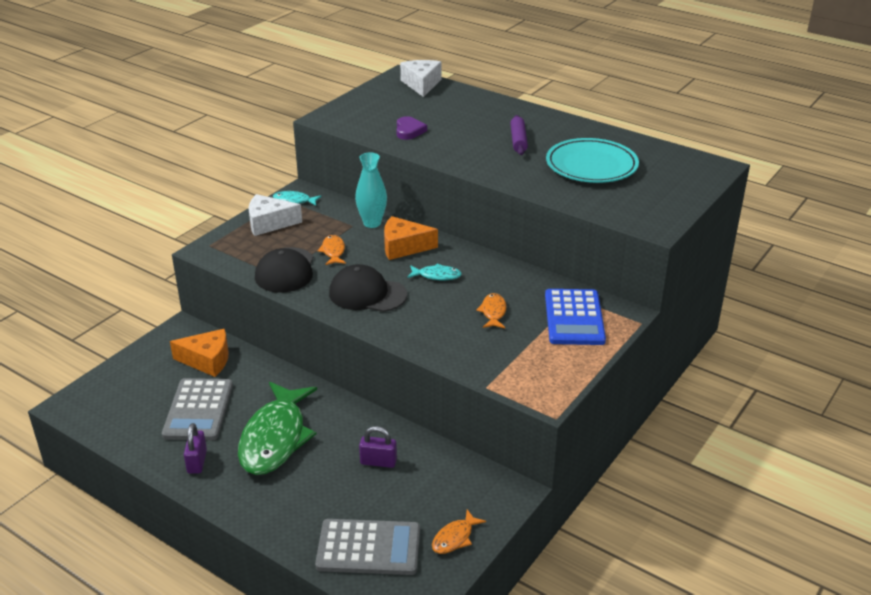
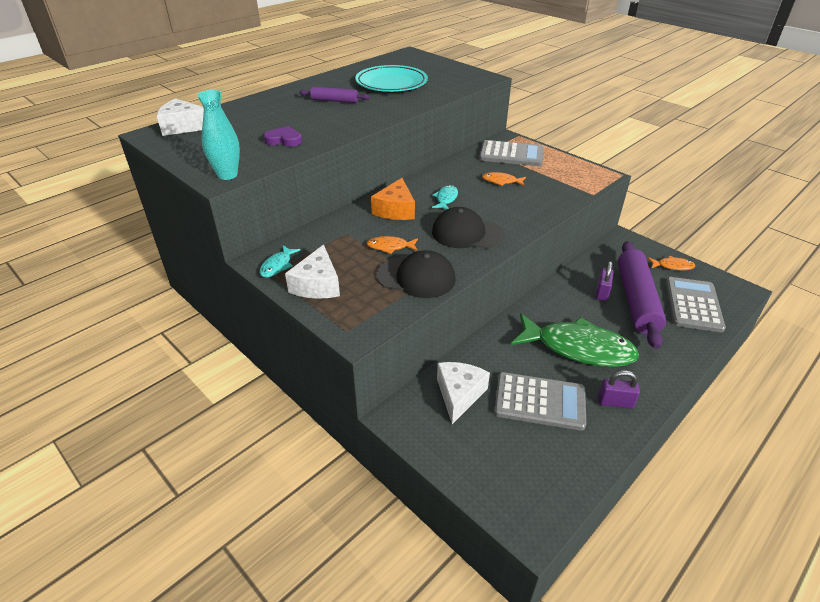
camera: 80 degrees left, 5 degrees up
orange cheese [170,329,229,377] -> white cheese [437,362,490,424]
black cap [329,264,407,312] -> black cap turned 75 degrees clockwise [432,207,504,249]
turquoise vase [355,153,387,228] -> turquoise vase moved to [197,90,240,180]
orange fish [432,509,486,554] -> orange fish turned 45 degrees counterclockwise [648,256,695,271]
blue calculator [545,289,606,345] -> grey calculator [479,140,544,166]
none -> purple rolling pin [618,241,666,349]

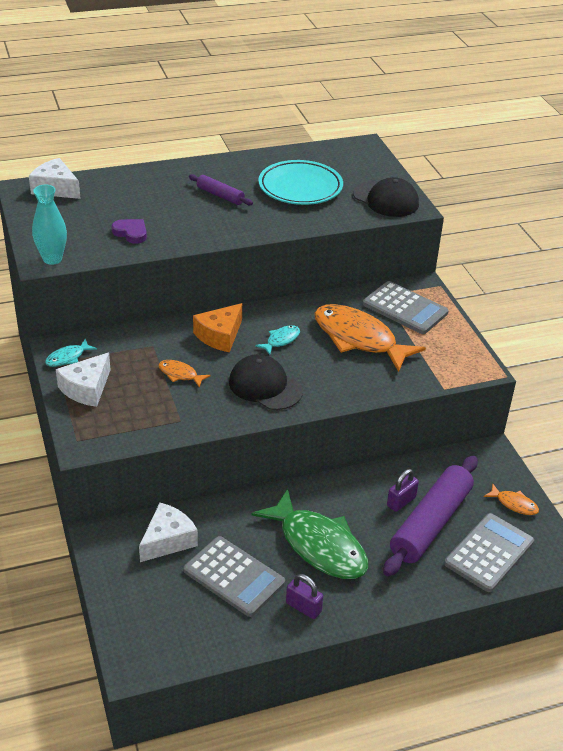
camera: 25 degrees right, 0 degrees up
black cap [376,250,456,298] -> black cap moved to [353,177,419,217]
orange fish [482,172,526,186] -> orange fish [314,304,426,372], size x2.30

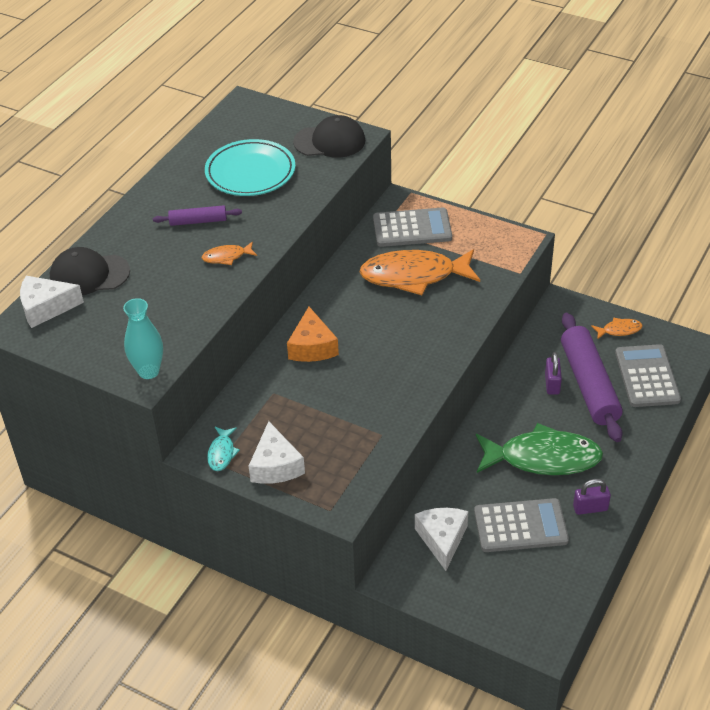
camera: 40 degrees left, 5 degrees up
purple heart [111,219,147,244] -> none
orange fish [158,360,211,388] -> orange fish moved to [202,242,257,265]
black cap [229,354,303,410] -> black cap moved to [50,247,130,296]
turquoise fish [255,325,300,355] -> none

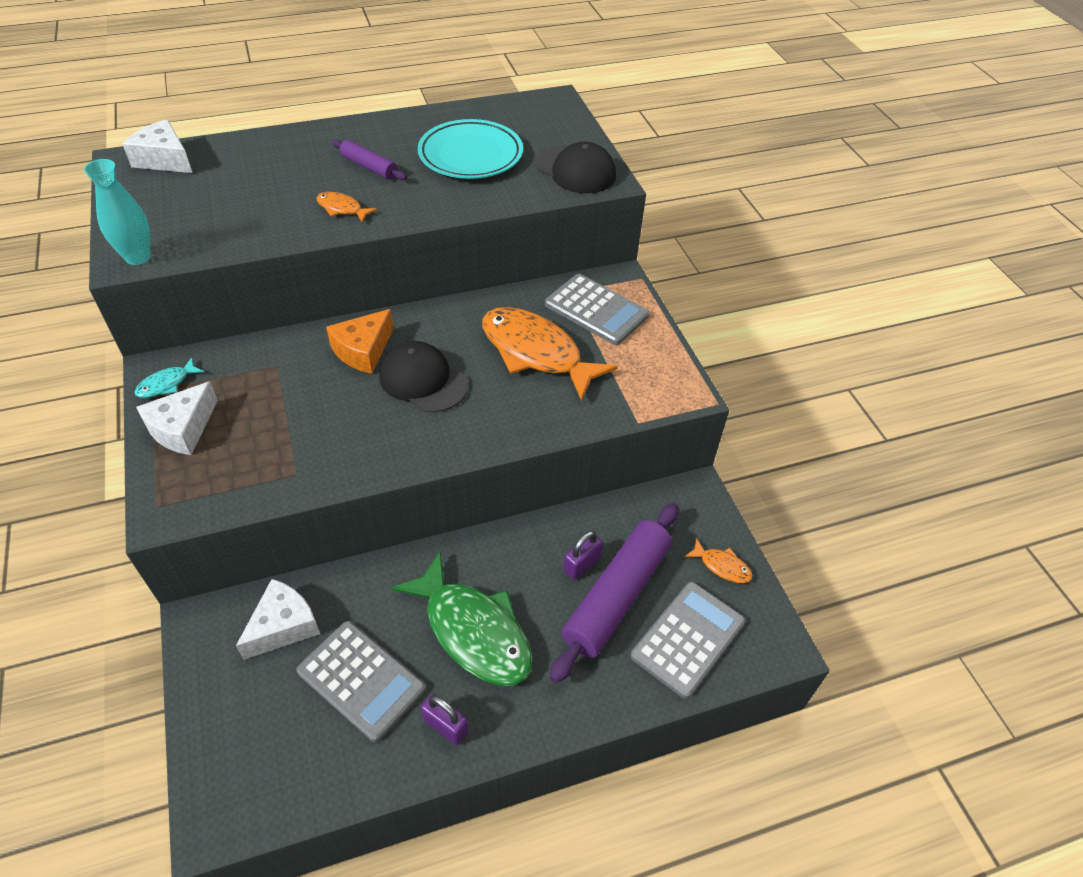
camera: 40 degrees right, 5 degrees up
black cap [50,247,130,296] -> black cap moved to [379,341,468,413]

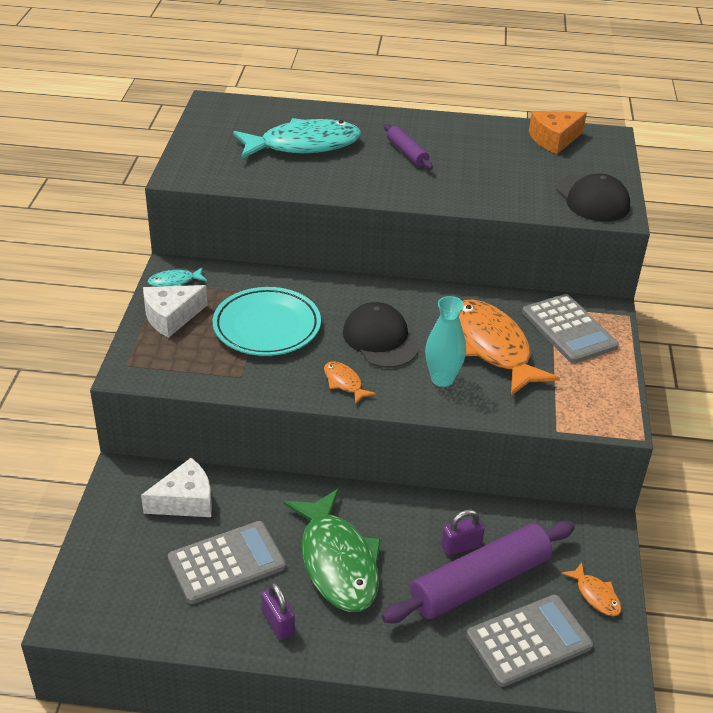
camera: 25 degrees right, 10 degrees down
turquoise vase [84,159,151,265] -> turquoise vase moved to [425,296,466,387]
white cheese [122,119,192,173] -> none
grey calculator [296,621,426,742] -> grey calculator turned 90 degrees counterclockwise [168,521,286,604]
orange fish [316,192,377,223] -> orange fish moved to [324,361,376,404]
orange cheese [326,309,394,374] -> orange cheese moved to [529,111,587,154]
turquoise plate [418,119,523,179] -> turquoise plate moved to [213,287,321,356]
none -> turquoise fish [233,118,361,159]

